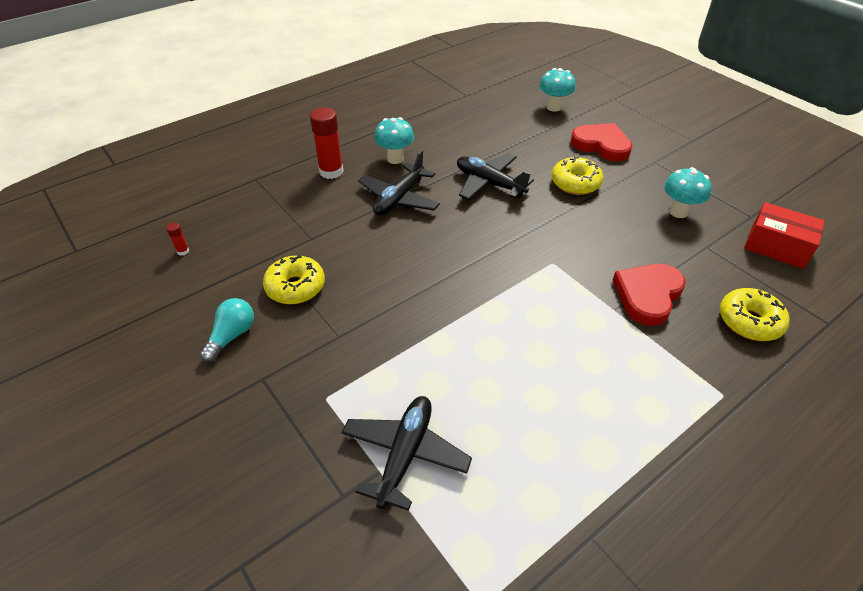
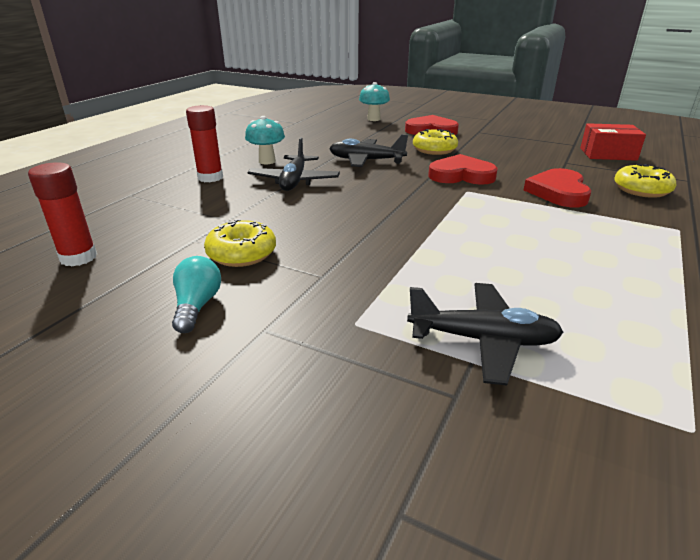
camera: 25 degrees left, 15 degrees down
red glue stick [166,222,189,256] -> red glue stick [28,162,97,266], size x2.26
black plane [341,396,472,511] -> black plane turned 105 degrees clockwise [407,283,564,386]
turquoise mushroom [664,167,711,218] -> none
none -> red heart [428,154,498,185]

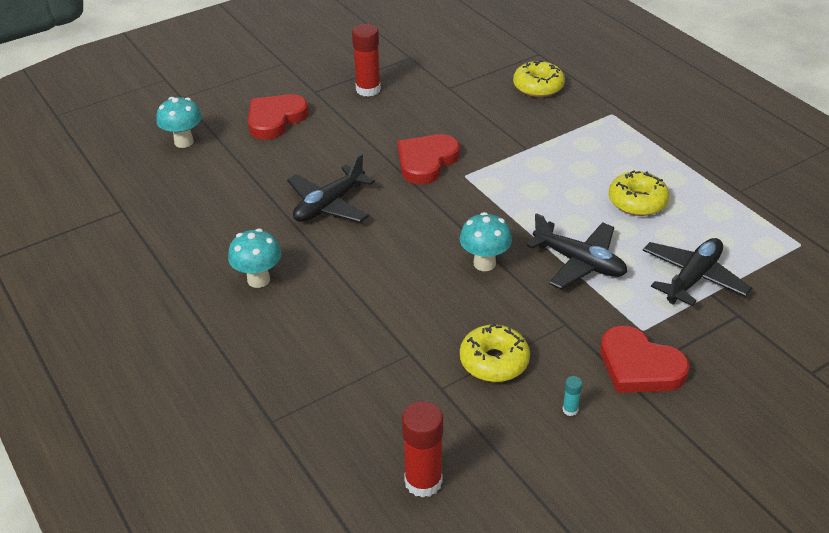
camera: 60 degrees left, 10 degrees up
turquoise light bulb [172,256,221,333] -> turquoise glue stick [563,376,582,416]
red glue stick [186,105,223,182] -> red glue stick moved to [352,24,381,97]
black plane [247,137,340,191] -> black plane moved to [527,213,627,289]
yellow donut [413,129,458,155] -> yellow donut moved to [609,170,669,216]
red heart [524,168,591,207] -> red heart moved to [600,326,690,393]
red box [580,123,646,161] -> none
none -> turquoise mushroom [460,212,512,271]

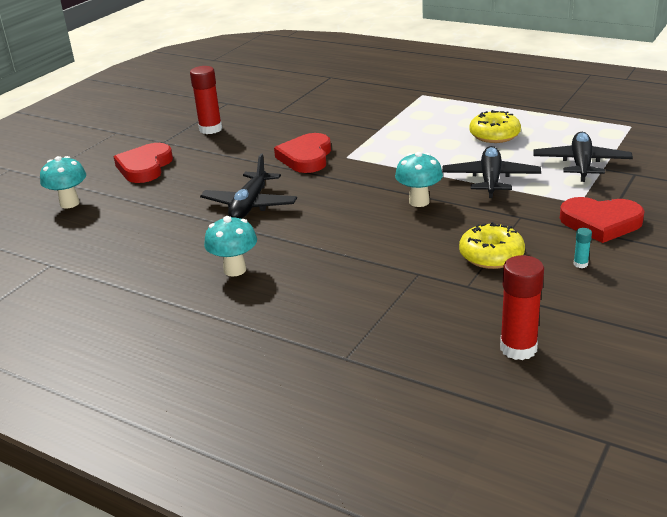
camera: 25 degrees left, 10 degrees down
yellow donut [513,60,565,97] -> none
black plane [527,213,627,289] -> black plane turned 90 degrees counterclockwise [442,146,541,198]

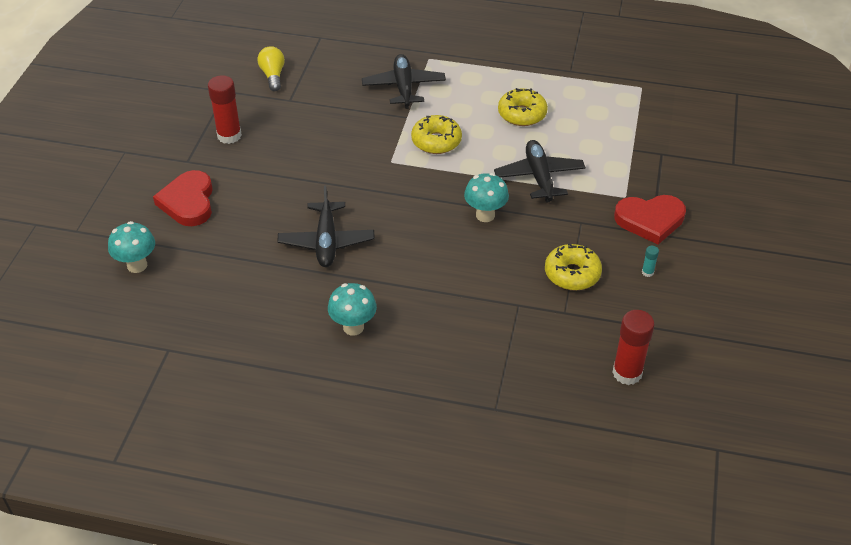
camera: 20 degrees left, 15 degrees up
red heart [274,133,331,173] -> none
black plane [533,132,633,182] -> black plane moved to [362,54,446,109]
none -> yellow light bulb [258,46,285,91]
none -> yellow donut [411,115,462,154]

